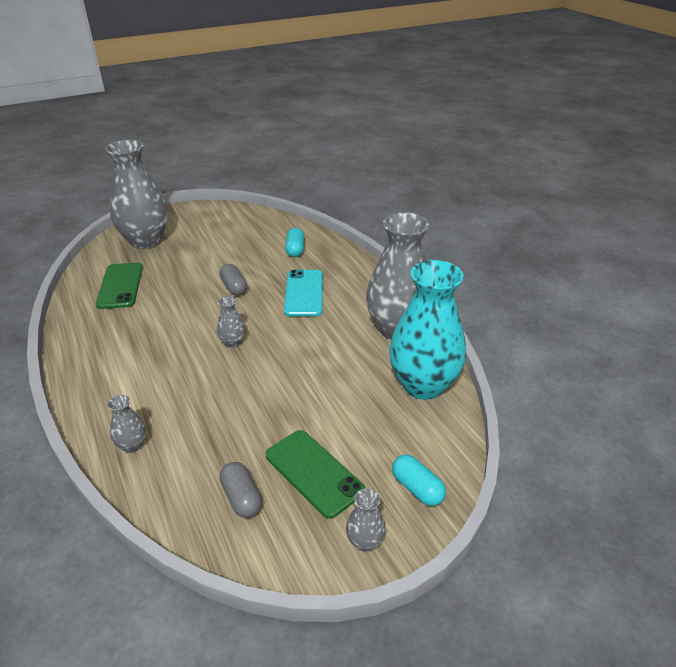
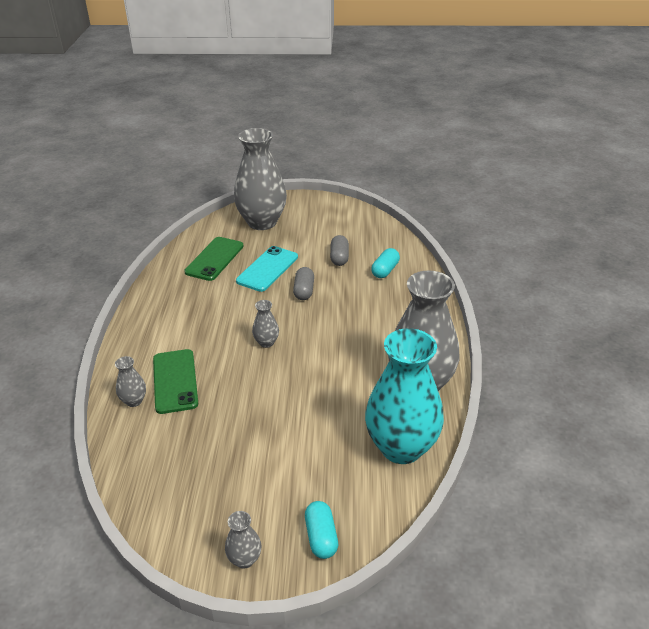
camera: 30 degrees right, 0 degrees up
grey capsule [220,462,262,518] -> grey capsule moved to [330,235,349,266]
green phone [265,430,365,519] -> green phone moved to [153,349,198,414]
turquoise phone [284,270,323,316] -> turquoise phone moved to [236,246,298,292]

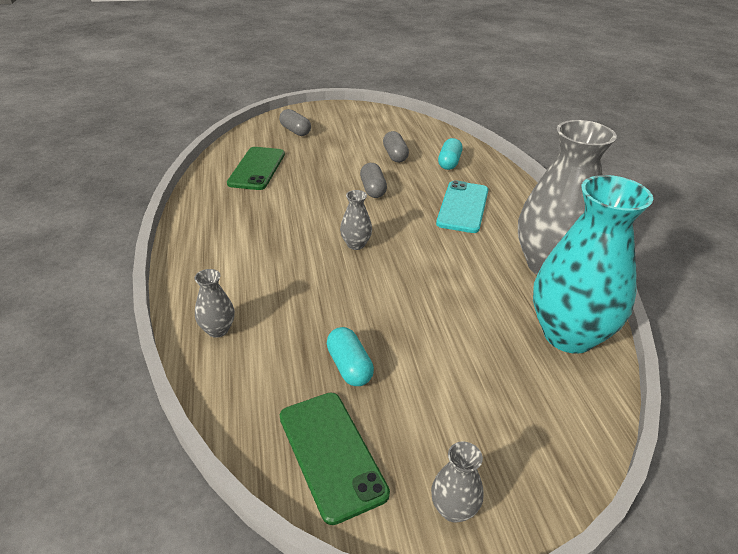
camera: 15 degrees left, 0 degrees up
green phone [153,349,198,414] -> green phone moved to [280,392,390,525]
grey vase [234,128,287,230] -> grey capsule [279,109,311,136]
turquoise phone [236,246,298,292] -> turquoise phone moved to [436,180,488,233]
turquoise capsule [305,501,338,559] -> turquoise capsule moved to [327,327,374,386]

